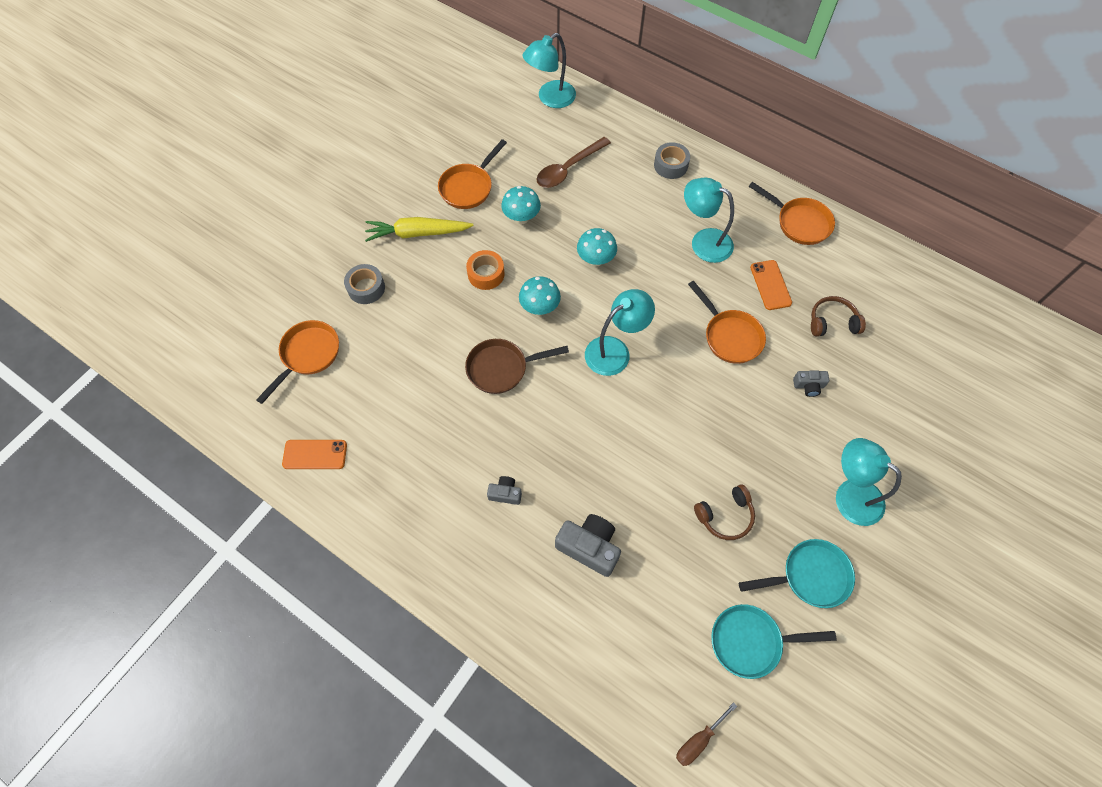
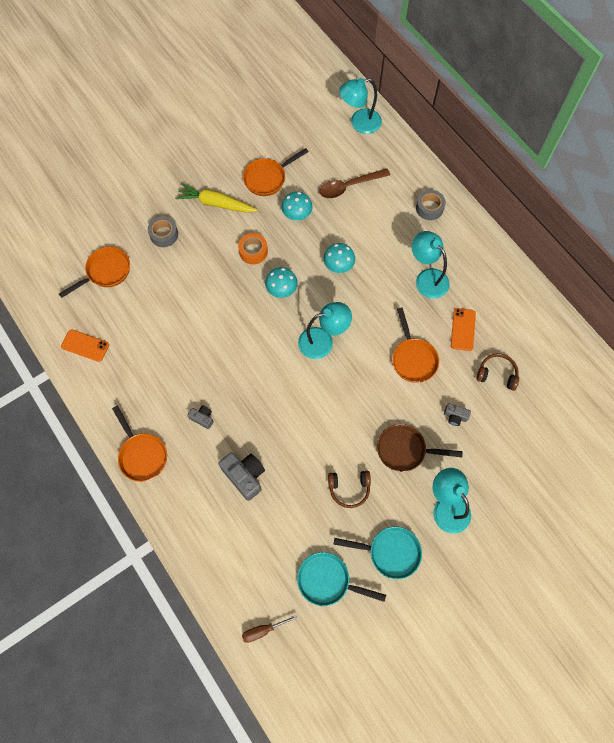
camera: 20 degrees right, 5 degrees up
brown pan [465,339,569,394] -> brown pan moved to [377,424,463,472]
orange pan [749,182,835,245] -> orange pan moved to [112,406,167,482]

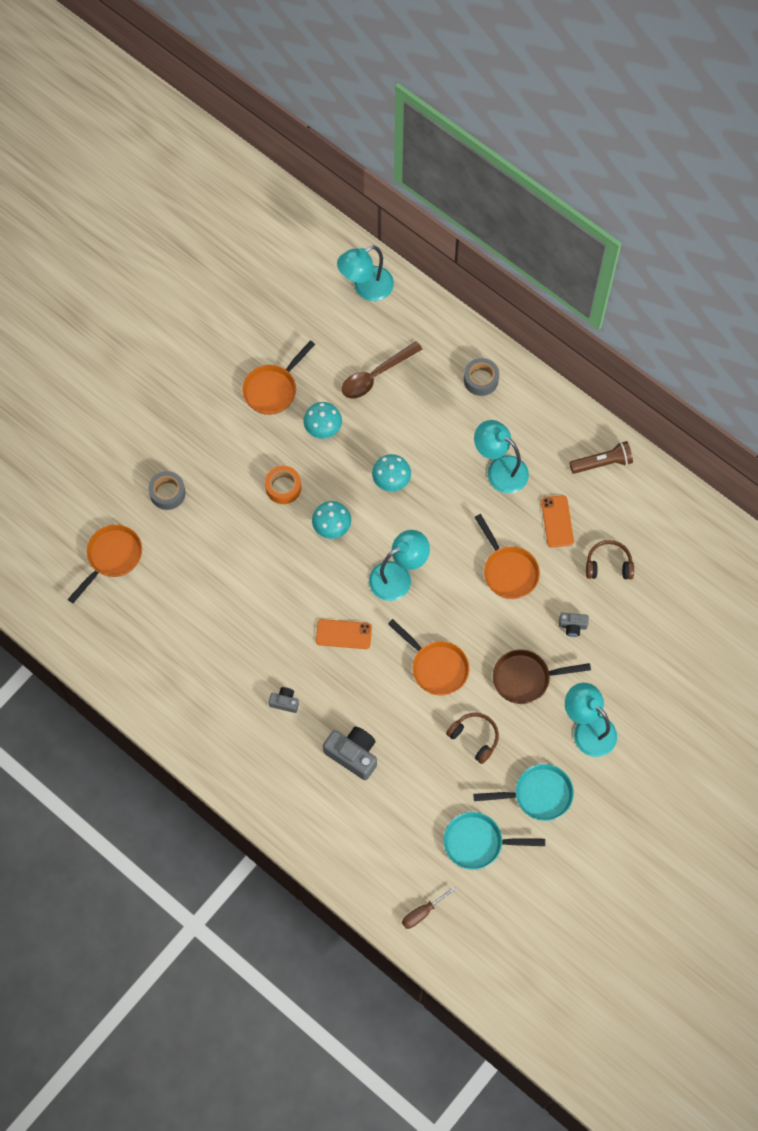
camera: 15 degrees left, 0 degrees up
orange phone [61,329,109,362] -> orange phone moved to [316,619,372,649]
orange pan [112,406,167,482] -> orange pan moved to [388,619,469,696]
yellow carrot [175,183,258,213] -> none
brown headphones [328,471,371,508] -> brown headphones turned 120 degrees counterclockwise [446,713,499,764]
none -> brown flashlight [569,441,633,474]

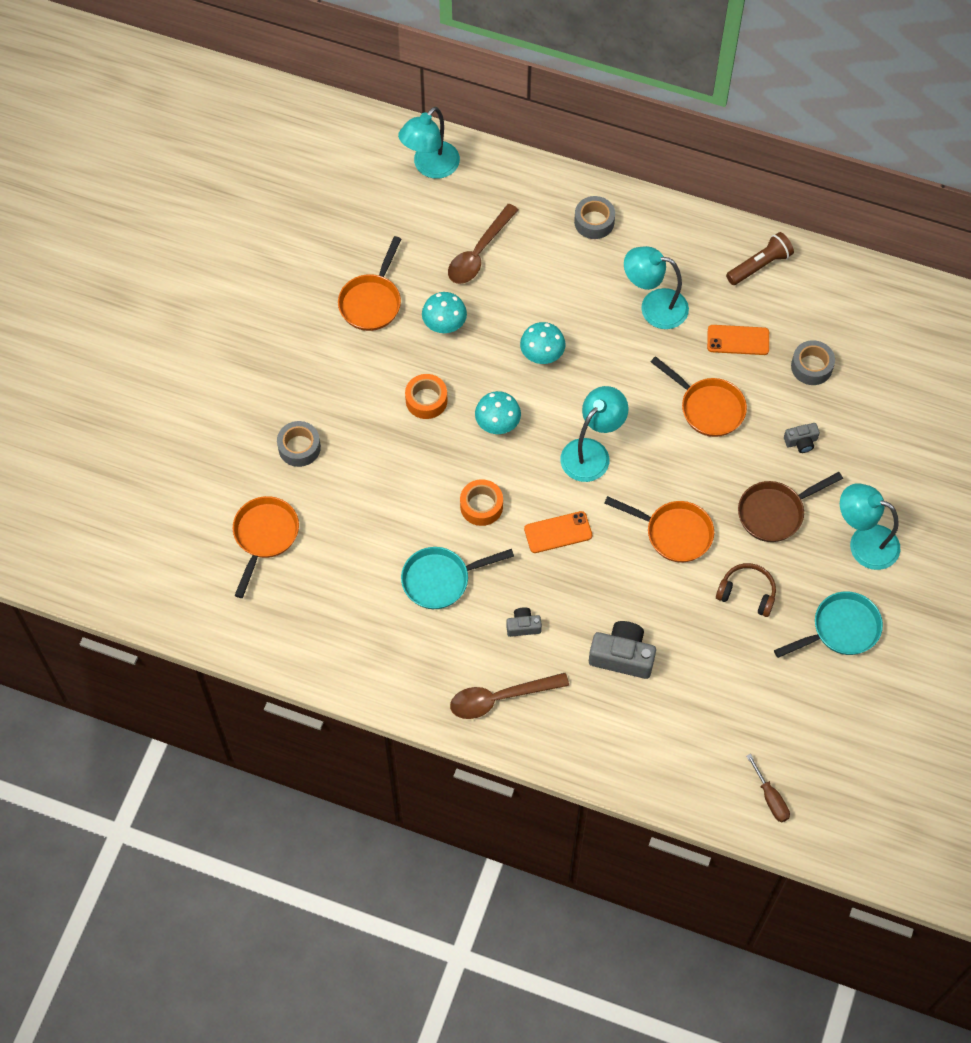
camera: 20 degrees left, 5 degrees down
brown screwdriver [402,886,456,929] -> brown screwdriver turned 60 degrees counterclockwise [747,754,790,823]
turquoise pan [444,812,545,870] -> turquoise pan moved to [401,547,514,609]
orange phone [541,495,574,548] -> orange phone turned 60 degrees counterclockwise [707,325,769,355]
brown headphones [586,540,634,580] -> grey tape [791,340,835,385]
none -> brown spoon [450,673,569,719]
none -> orange tape [460,479,503,526]

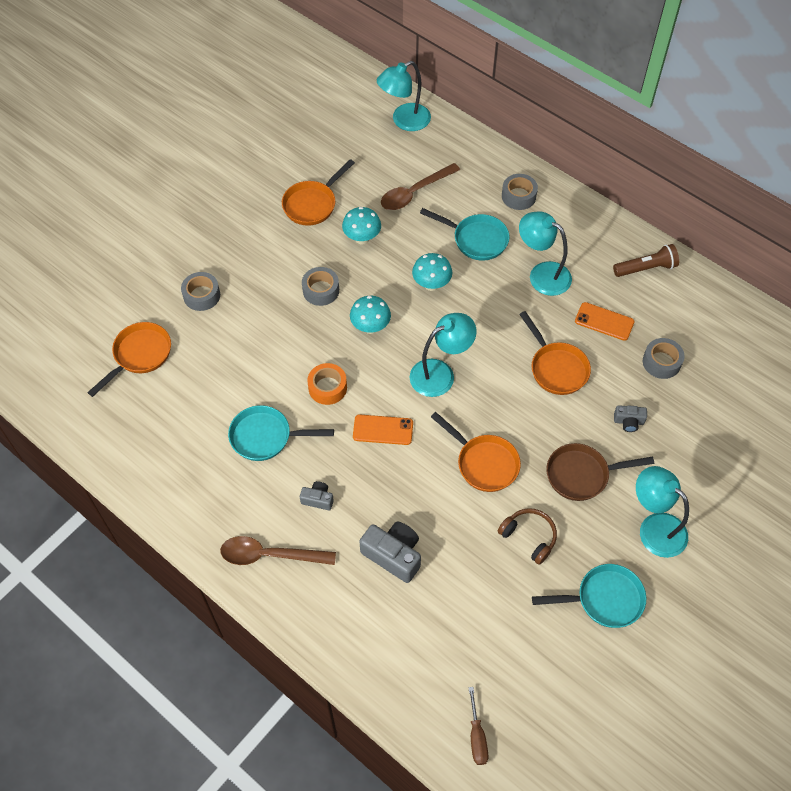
camera: 20 degrees right, 5 degrees down
orange tape [405,374,447,419] -> grey tape [302,267,339,306]
none -> turquoise pan [420,208,510,261]

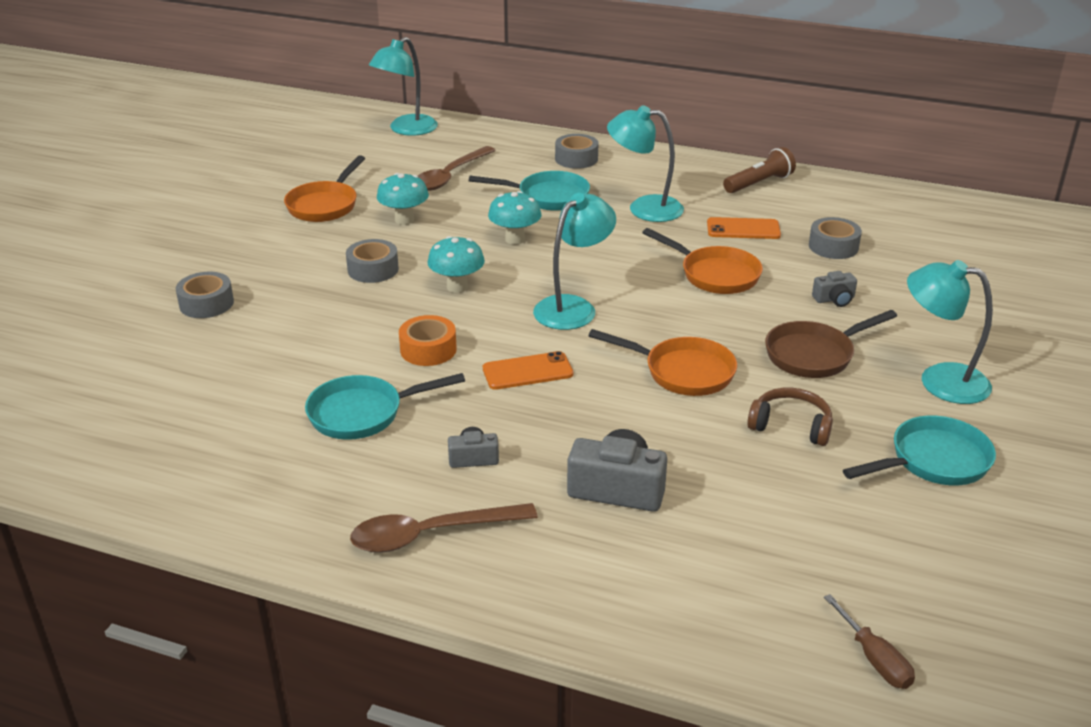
camera: 20 degrees left, 25 degrees down
orange pan [87,322,171,397] -> none

